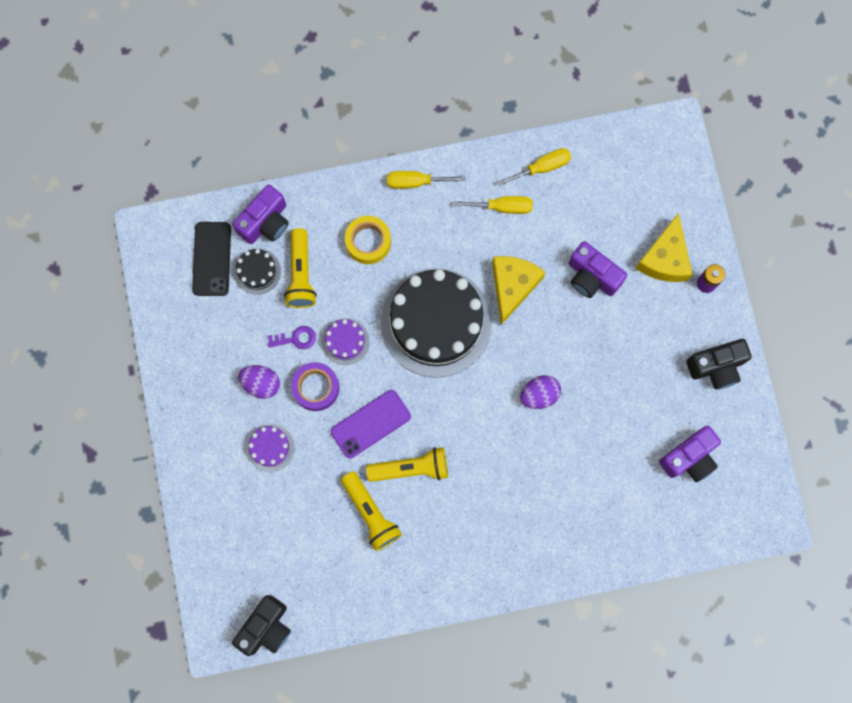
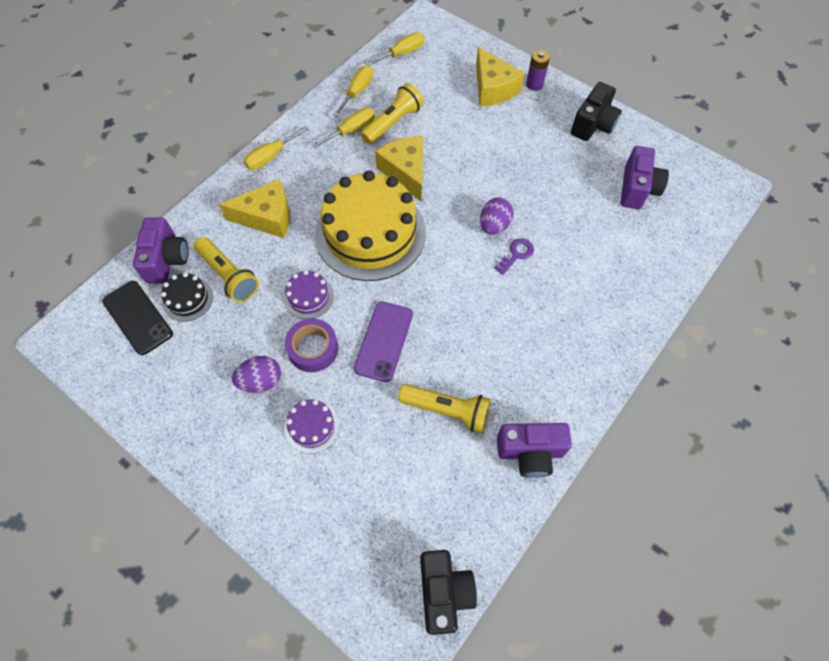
camera: 40 degrees left, 15 degrees down
purple key [268,326,316,349] -> purple key moved to [494,238,534,275]
yellow tape [345,216,391,264] -> yellow cheese [219,179,290,238]
yellow flashlight [366,447,448,482] -> yellow flashlight moved to [361,83,424,144]
black cake [381,268,492,378] -> yellow cake [315,170,426,281]
purple camera [569,241,627,298] -> purple camera moved to [497,423,572,478]
none -> yellow screwdriver [365,32,425,66]

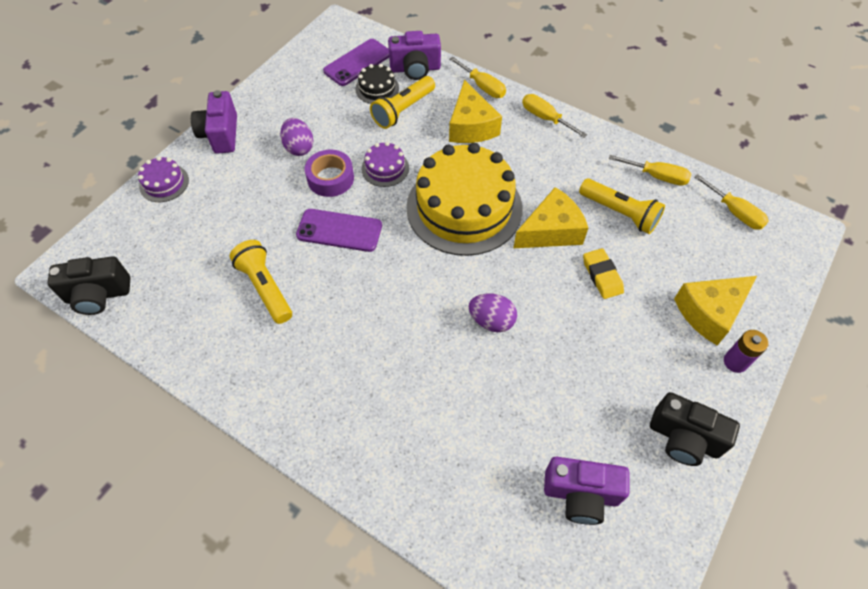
camera: 85 degrees right, 5 degrees down
black phone [102,281,173,355] -> purple phone [323,39,389,86]
purple cake [284,399,340,454] -> purple cake moved to [138,156,189,202]
yellow screwdriver [312,108,375,149] -> yellow screwdriver moved to [449,56,506,98]
yellow flashlight [398,384,491,433] -> yellow flashlight turned 135 degrees clockwise [229,240,292,324]
purple key [494,238,534,275] -> none
purple camera [497,423,572,478] -> purple camera moved to [191,90,237,154]
none -> yellow eraser [583,248,624,299]

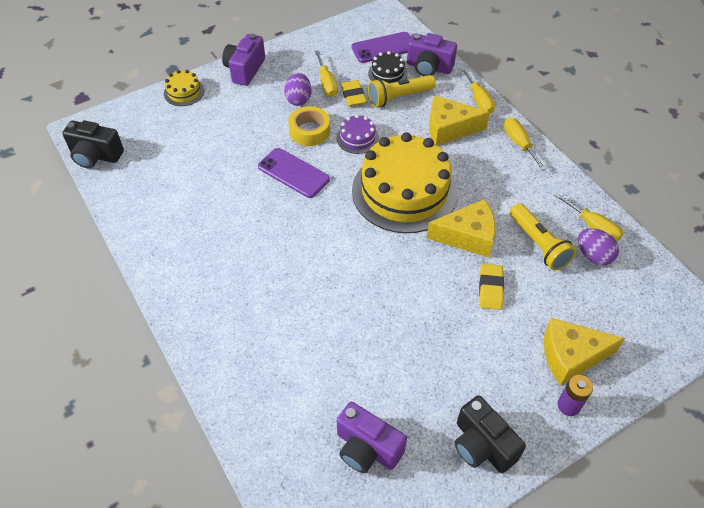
camera: 25 degrees right, 5 degrees down
purple cake [138,156,189,202] -> yellow cake [164,70,204,106]
yellow flashlight [229,240,292,324] -> none
purple tape [305,150,354,197] -> yellow tape [288,106,330,146]
yellow cheese [449,80,502,143] -> yellow cheese turned 75 degrees clockwise [429,95,490,145]
purple egg [469,294,517,332] -> purple egg moved to [578,228,619,266]
yellow screwdriver [694,174,769,230] -> yellow screwdriver moved to [315,51,338,97]
none -> yellow eraser [340,80,367,106]

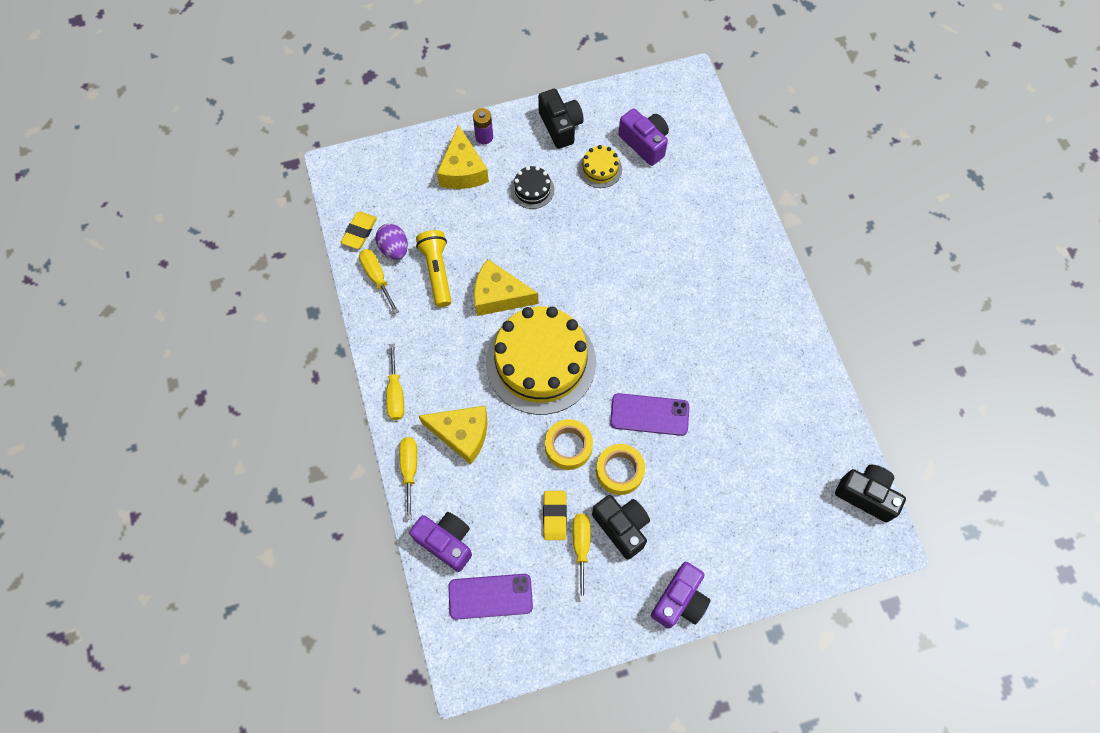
camera: 165 degrees left, 15 degrees up
yellow cake [164,70,204,106] -> yellow cake moved to [579,145,622,188]
purple phone [258,148,330,198] -> purple phone turned 45 degrees counterclockwise [610,393,689,436]
purple egg [284,73,312,106] -> black camera [592,495,650,560]
purple cake [336,114,379,154] -> yellow tape [545,419,593,470]
black cake [368,51,408,83] -> black cake moved to [510,166,554,209]
yellow flashlight [368,75,436,107] -> none
yellow eraser [479,264,504,310] -> yellow eraser moved to [341,212,377,249]
yellow cheese [544,318,625,386] -> yellow cheese turned 75 degrees clockwise [437,125,489,189]

